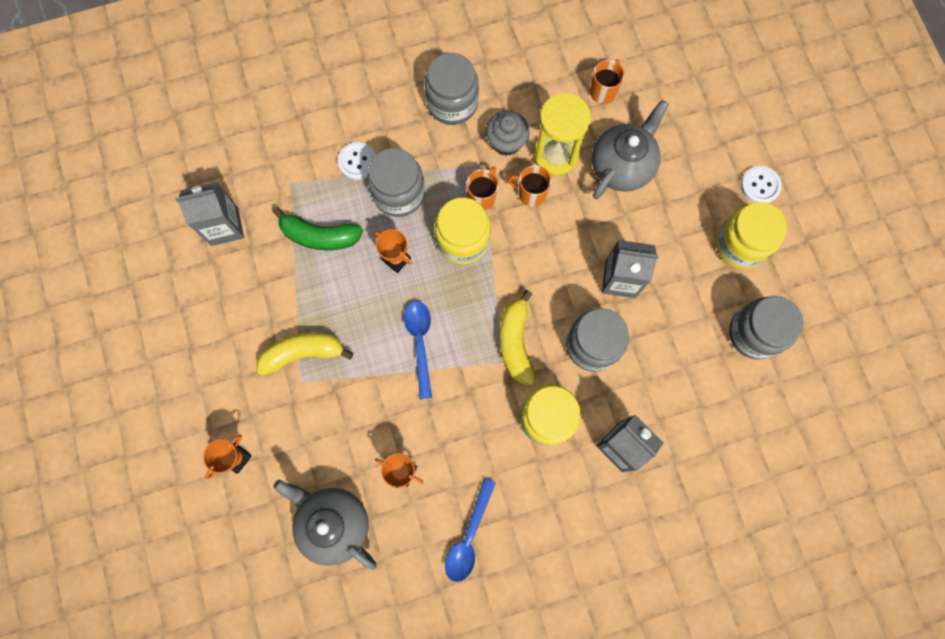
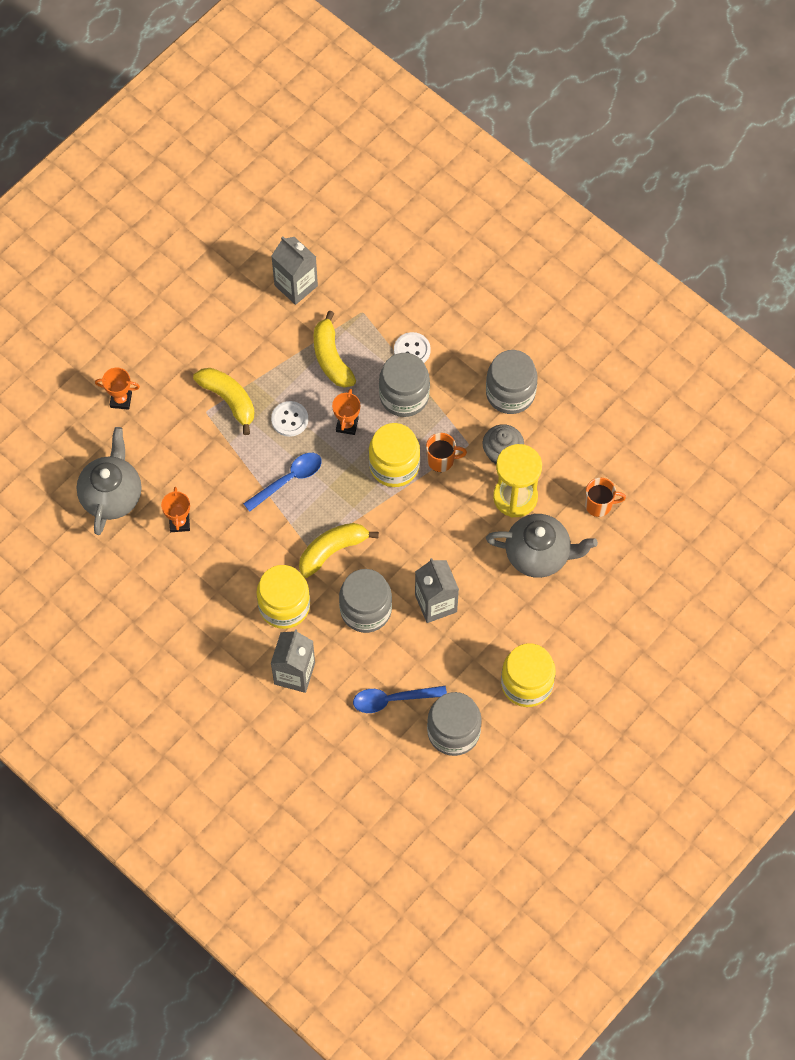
camera: 60 degrees right, 10 degrees down
green banana [272,207,363,250] -> yellow banana [314,311,356,388]
blue spoon [445,478,496,582] -> blue spoon moved to [353,686,447,713]
orange mug [507,165,552,207] -> none
white button [741,166,782,203] -> white button moved to [271,401,308,437]

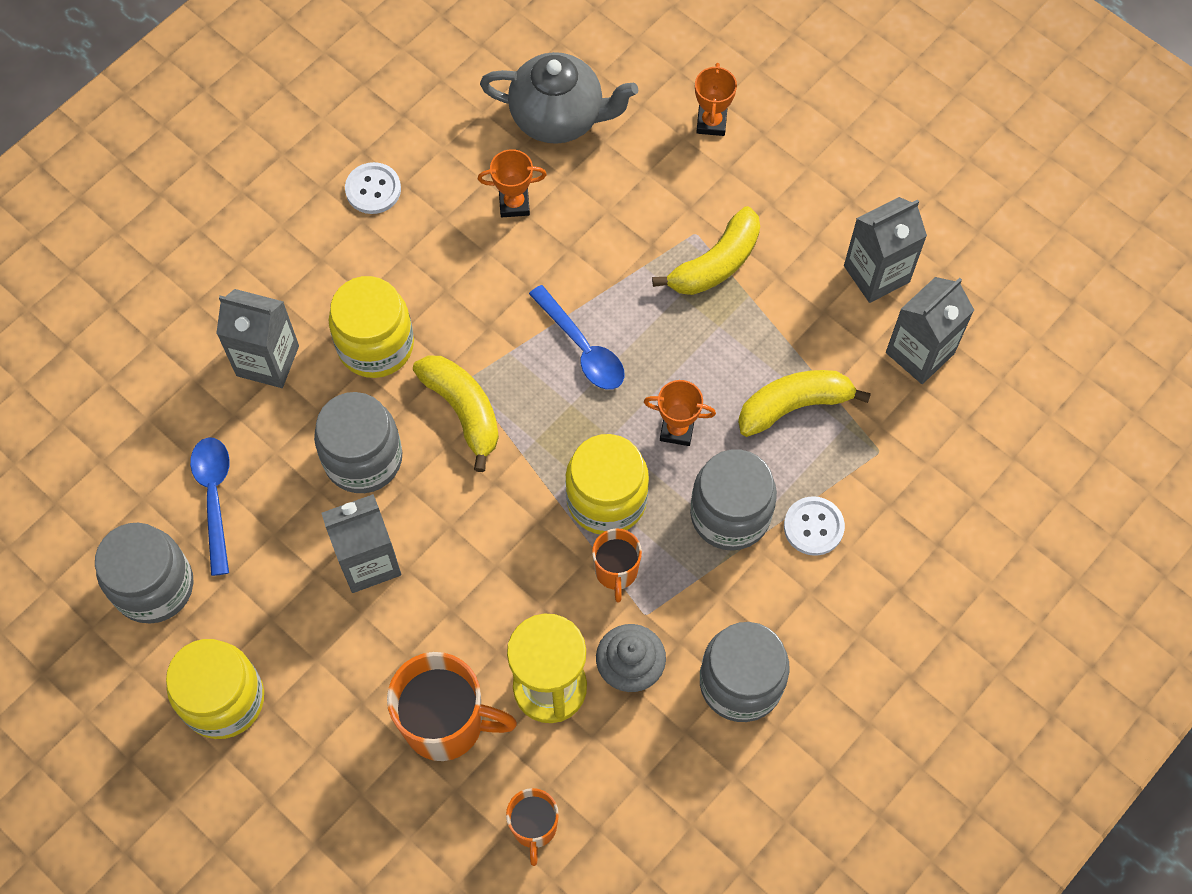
camera: 90 degrees right, 0 degrees up
white button [271,401,308,437] -> white button moved to [345,162,401,214]
grey teapot [486,514,598,578] -> orange mug [387,652,517,761]
none -> grey carton [844,197,927,303]

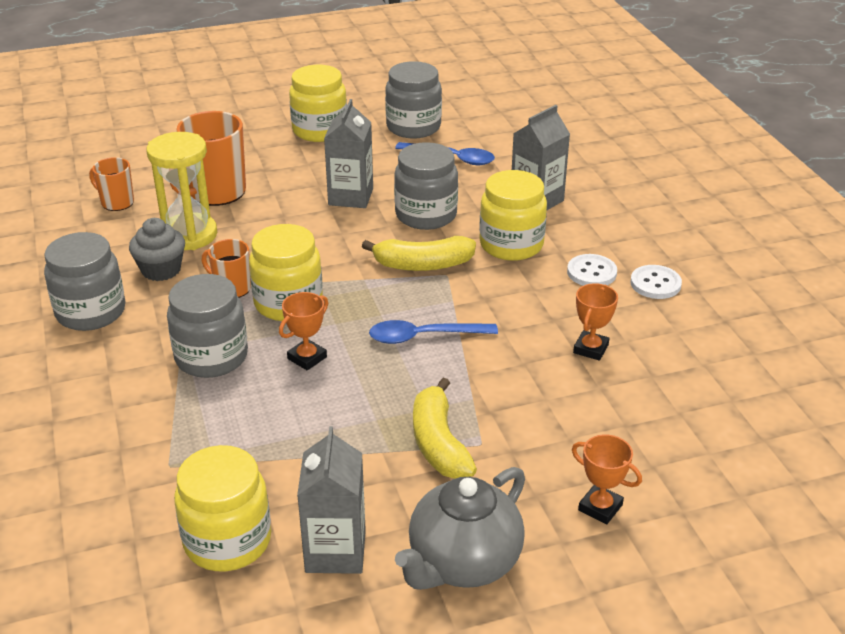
camera: 120 degrees right, 30 degrees down
grey teapot [480,52,638,144] -> grey teapot moved to [395,467,525,590]
yellow banana [738,370,871,437] -> none
white button [784,496,845,556] -> white button moved to [567,254,617,286]
grey carton [886,277,974,384] -> yellow jar [174,445,271,571]

